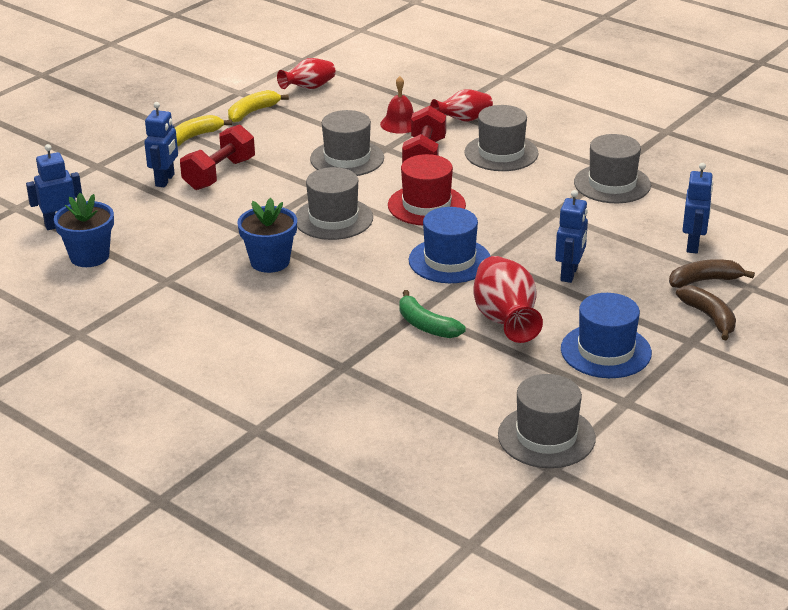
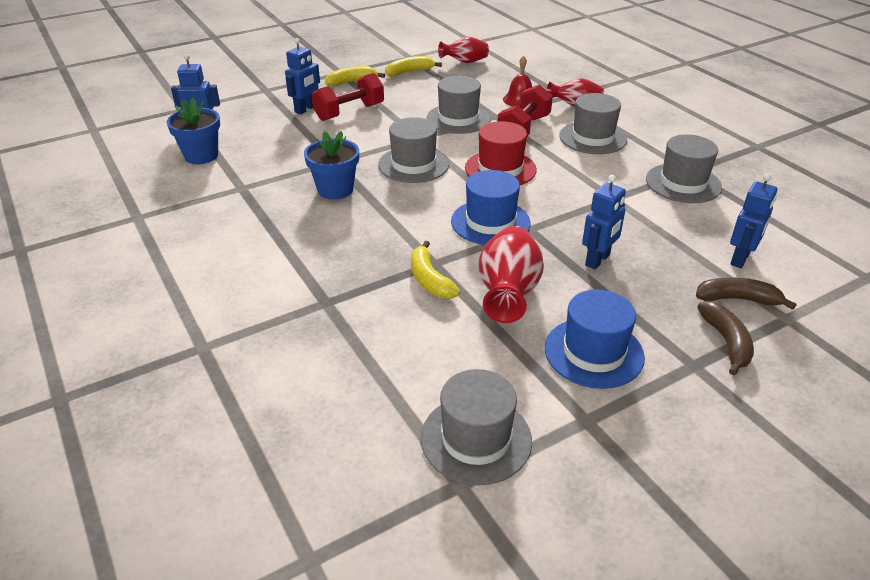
camera: 20 degrees right, 5 degrees up
green banana [399,290,466,338] -> yellow banana [411,241,460,299]

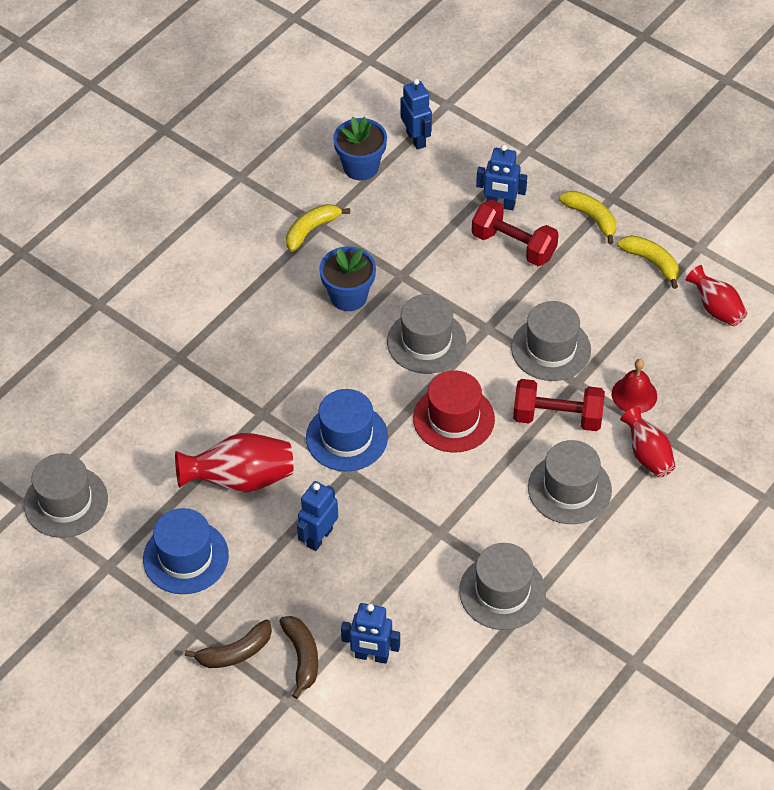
camera: 70 degrees right, 15 degrees up
yellow banana [411,241,460,299] -> yellow banana moved to [286,204,350,252]
blue robot [582,175,626,269] -> blue robot turned 105 degrees clockwise [297,481,338,551]

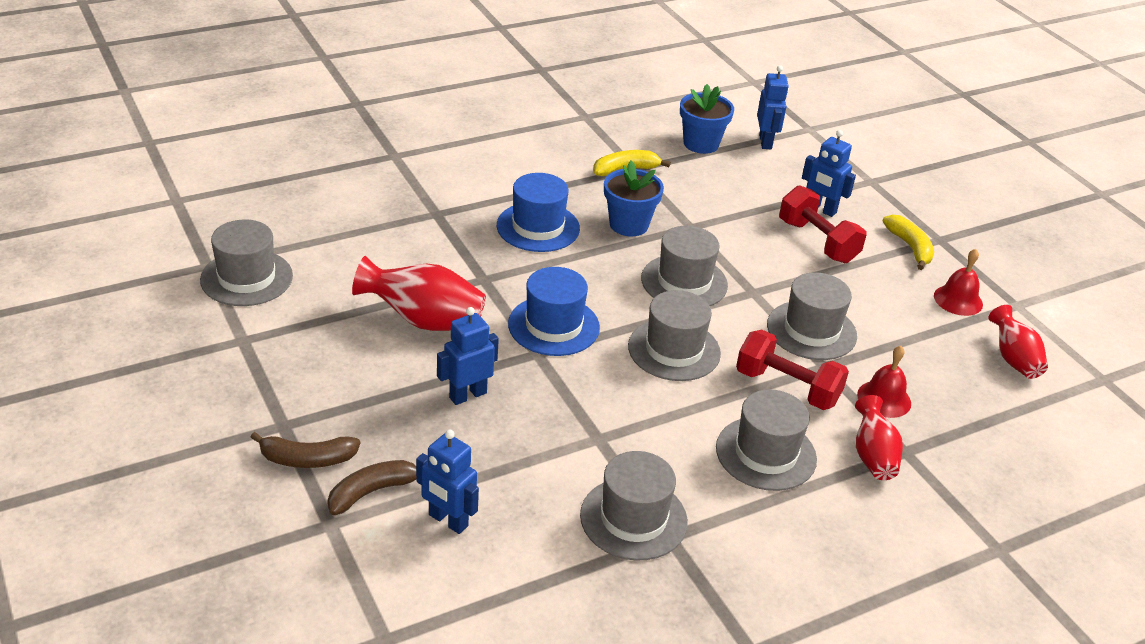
camera: 20 degrees right, 15 degrees down
blue hat [143,508,229,594] -> blue hat moved to [497,173,580,252]
brown banana [279,616,318,699] -> brown banana turned 135 degrees counterclockwise [327,460,416,515]
red hat [413,370,495,452] -> grey hat [628,290,721,381]
yellow banana [617,235,679,289] -> red bell [934,249,983,316]

